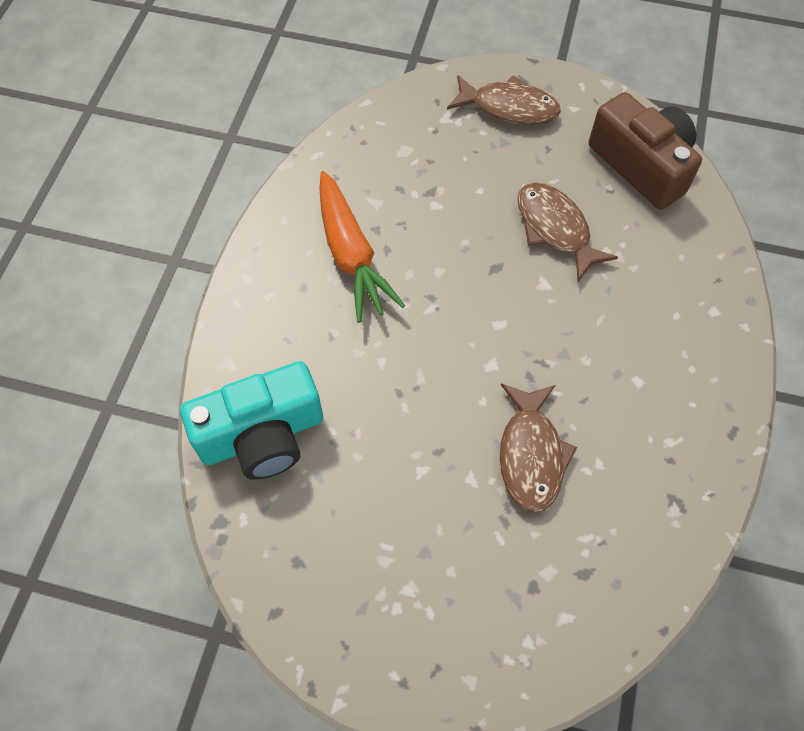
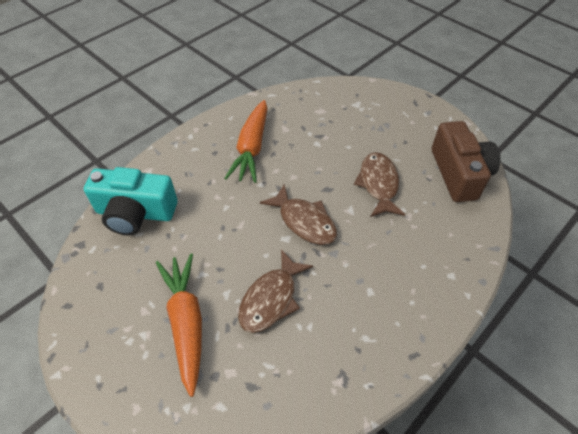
camera: 30 degrees right, 10 degrees down
brown fish [447,75,561,125] -> brown fish moved to [260,184,337,245]
none -> orange carrot [156,253,202,397]

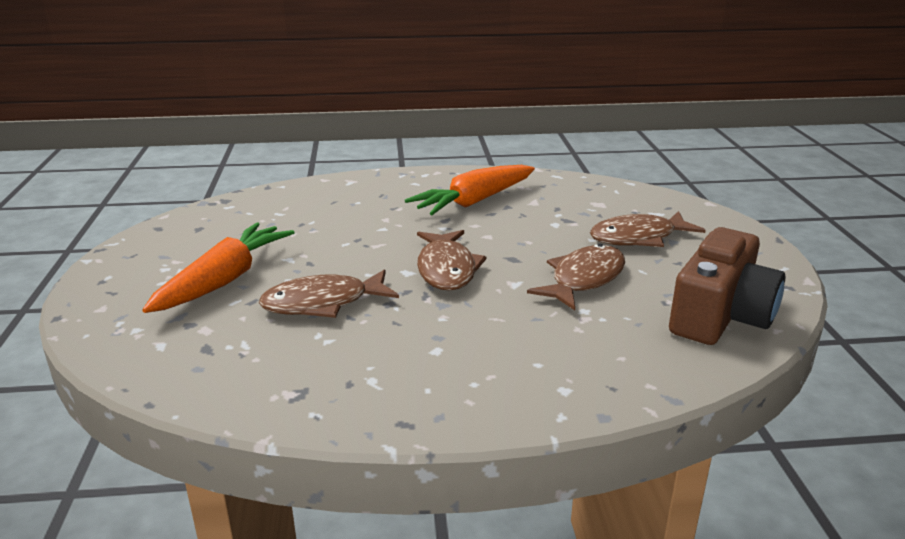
camera: 40 degrees right, 25 degrees down
turquoise camera [84,167,178,235] -> none
none -> brown fish [590,211,706,247]

